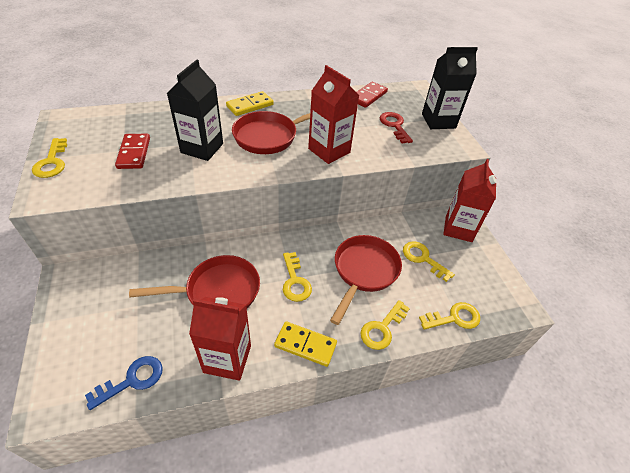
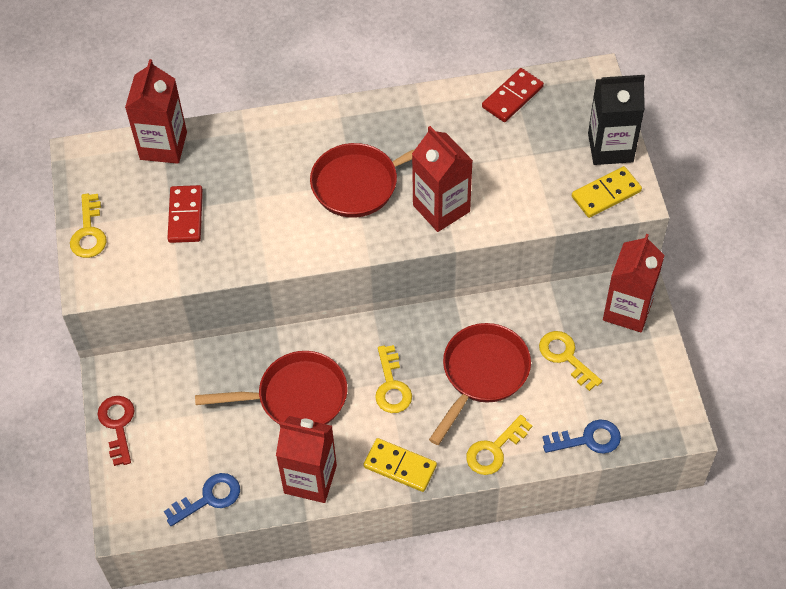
camera: 10 degrees right, 10 degrees up
black carton [167,60,223,161] -> none
yellow domino [226,91,274,116] -> yellow domino moved to [572,166,642,218]
red key [380,112,413,144] -> red key moved to [97,396,135,466]
yellow key [419,302,480,330] -> blue key [543,419,621,453]
none -> red carton [125,59,187,164]

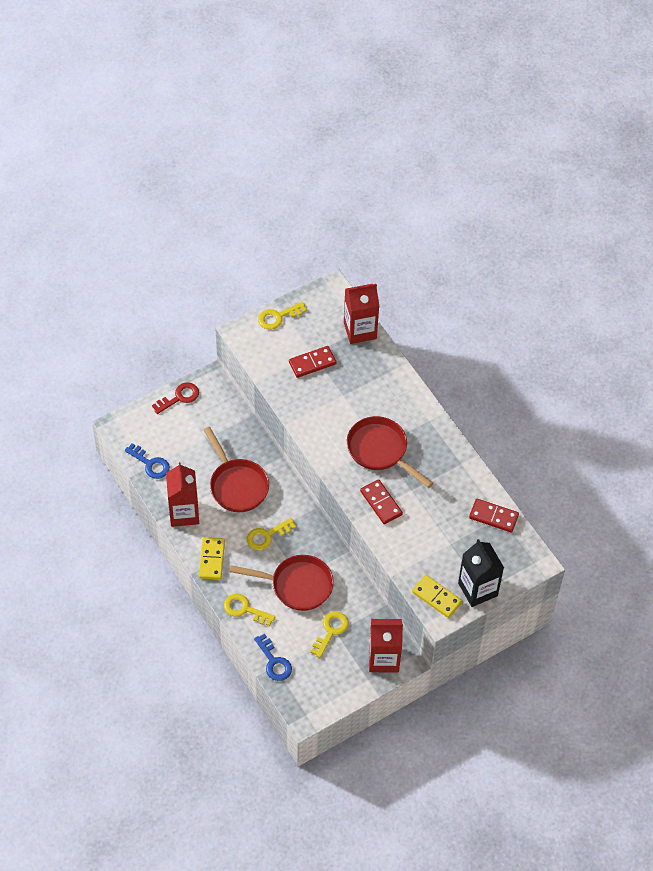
camera: 65 degrees right, 0 degrees up
red carton [412,126,473,232] -> red domino [360,479,403,524]

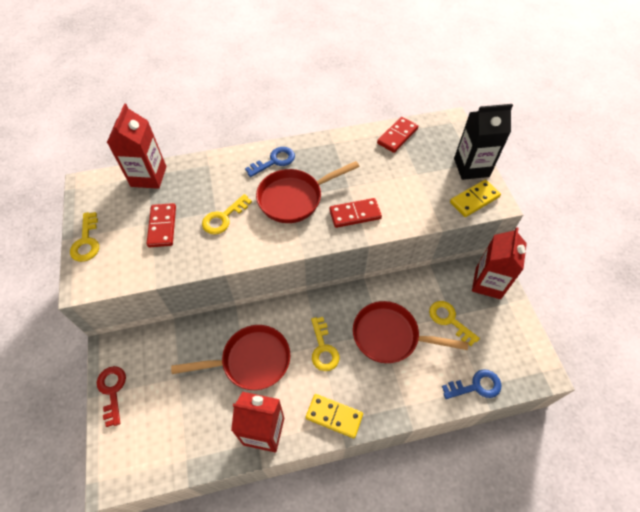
camera: 70 degrees left, 0 degrees up
blue key [125,443,170,479] -> blue key moved to [245,147,295,177]
yellow key [224,594,275,626] -> yellow key moved to [202,194,252,235]
red pan [229,555,334,611] -> red pan turned 105 degrees counterclockwise [353,301,468,363]

